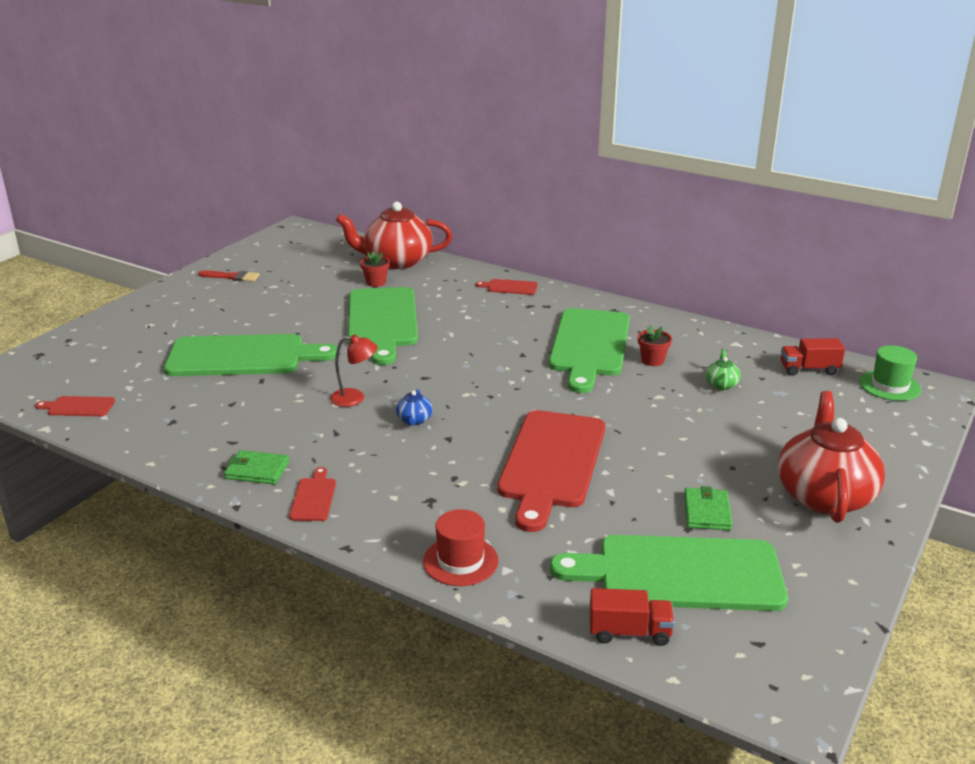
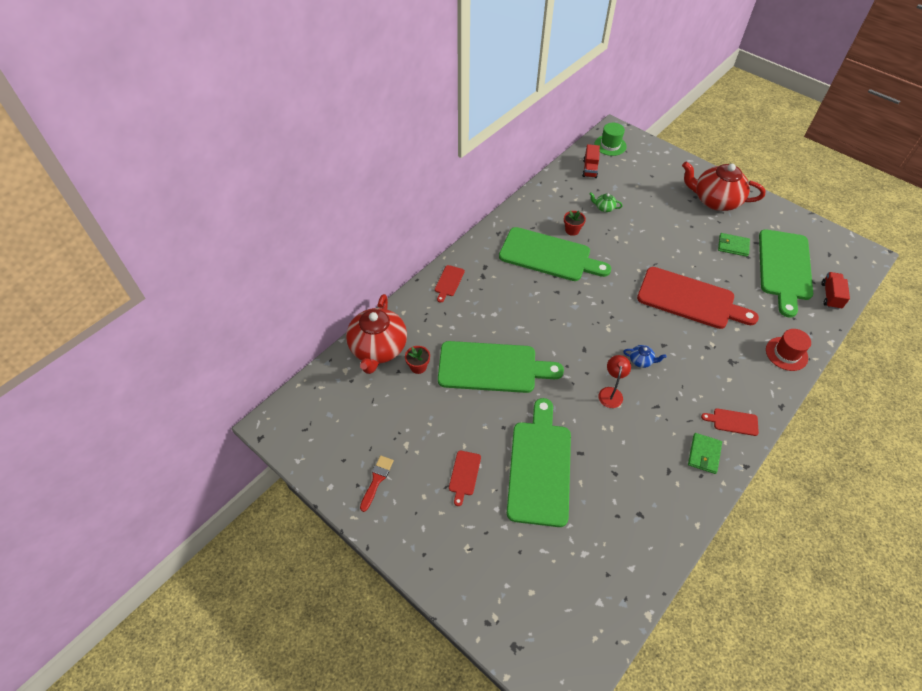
camera: 80 degrees left, 25 degrees up
red cutting board [35,396,115,416] -> red cutting board moved to [449,451,481,506]

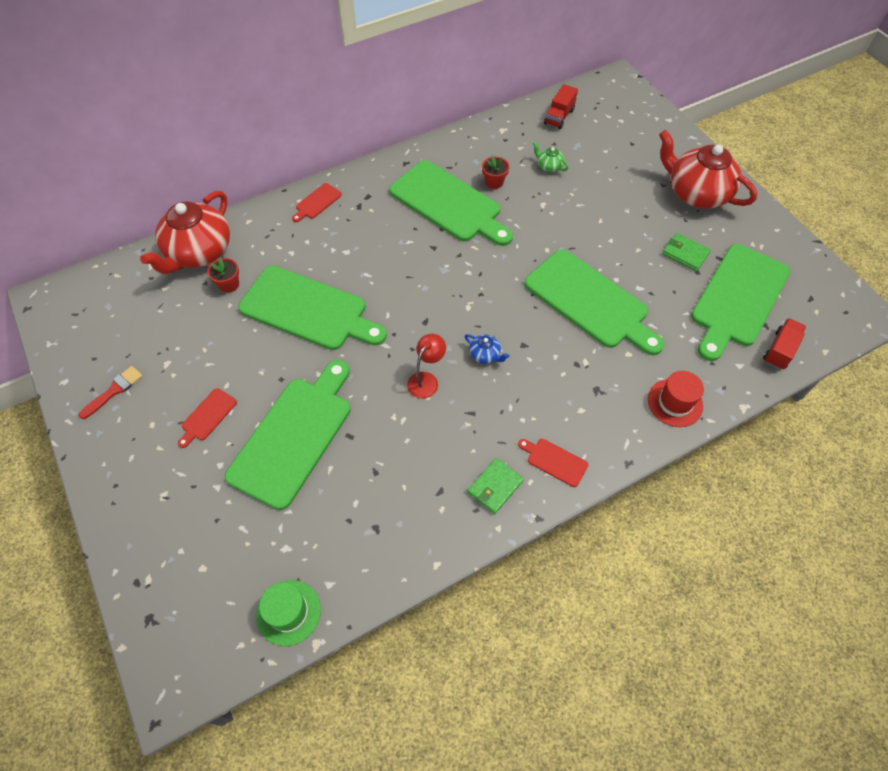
camera: 20 degrees right, 5 degrees up
green hat [594,123,627,156] -> green hat moved to [256,580,321,646]
red cutting board [637,267,759,329] -> green cutting board [524,250,664,355]

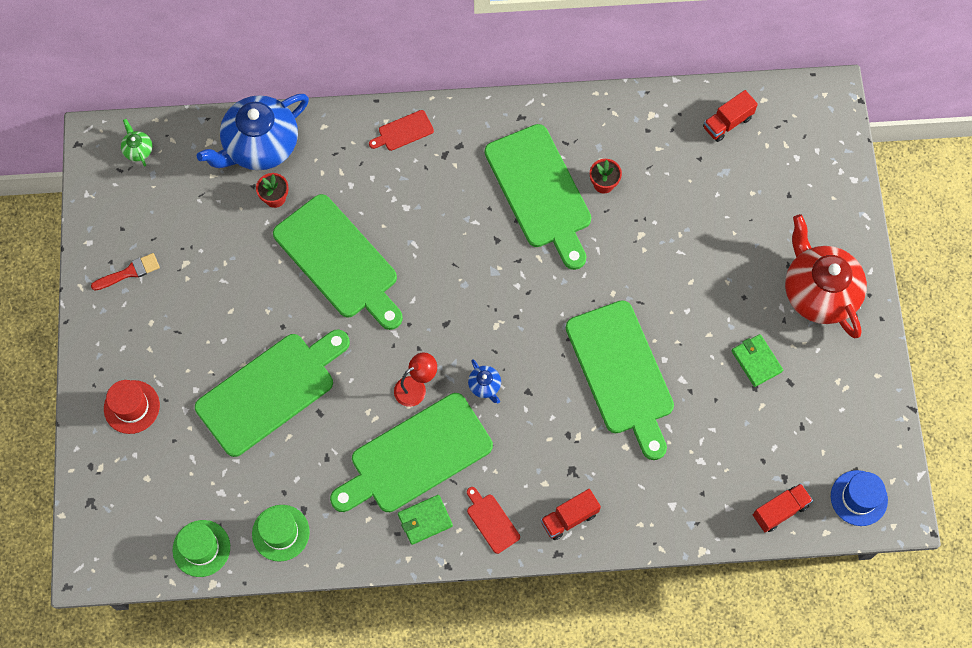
camera: 25 degrees right, 10 degrees up
red teapot [140,191,230,274] -> blue teapot [197,94,309,170]
red cutting board [178,388,237,448] -> none
green teapot [533,142,569,172] -> green teapot moved to [121,119,152,166]
red hat [648,371,704,427] -> red hat moved to [104,380,160,434]
green cutting board [691,244,790,361] -> green cutting board moved to [330,393,493,512]
none -> green hat [252,505,310,562]
none -> red truck [541,489,601,540]
none -> blue hat [831,470,888,526]

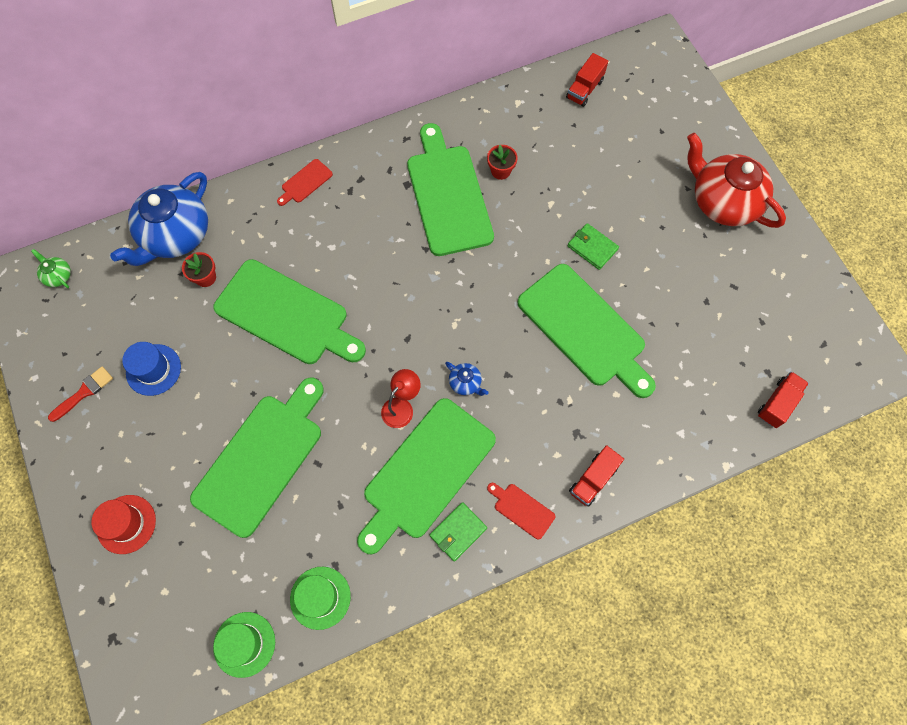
camera: 20 degrees left, 0 degrees up
green cutting board [485,124,591,270] -> green cutting board turned 150 degrees counterclockwise [407,123,494,256]
green wallet [732,334,783,387] -> green wallet moved to [568,223,619,270]
blue hat [831,470,888,526] -> blue hat moved to [122,342,181,396]

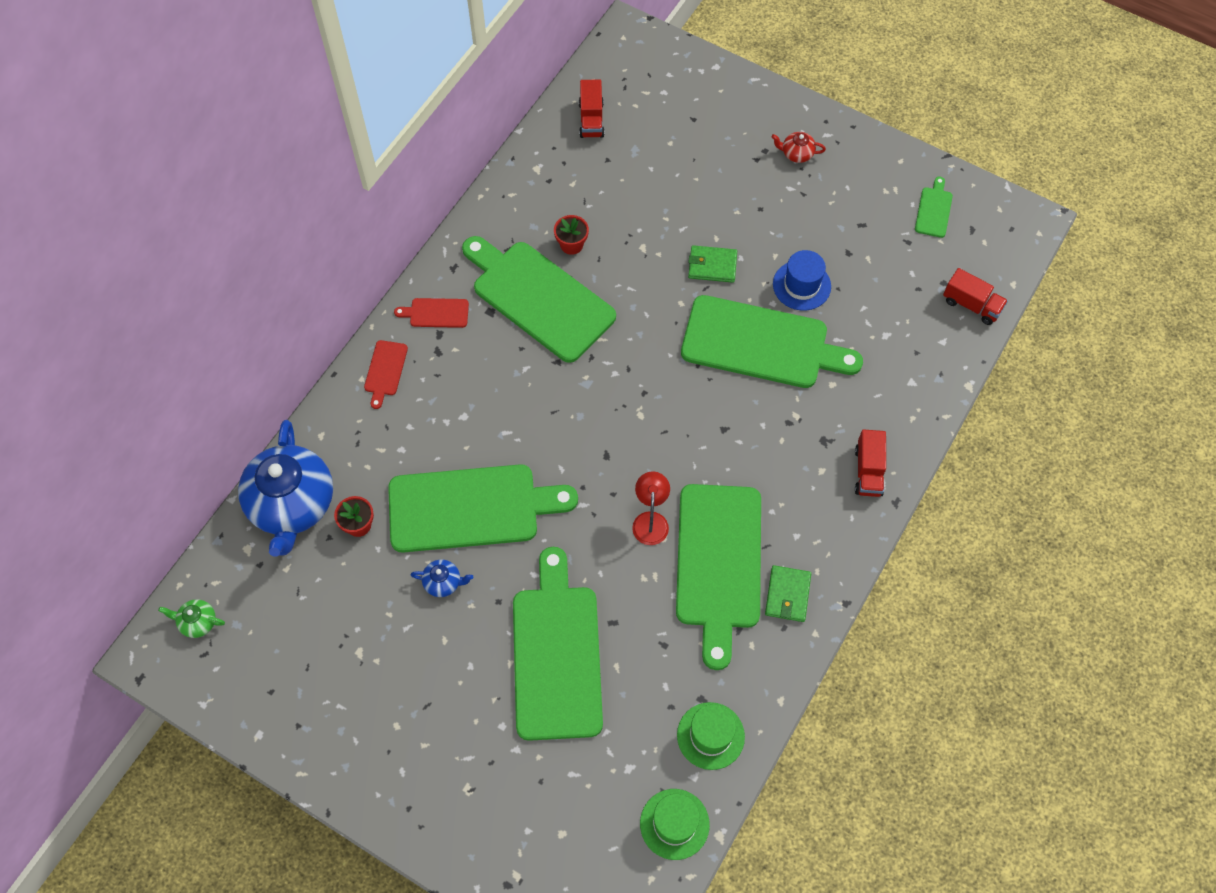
camera: 35 degrees left, 5 degrees down
red brush [48,366,113,422] -> none
red hat [91,495,156,554] -> none
blue hat [122,342,181,396] -> blue hat moved to [773,250,831,311]
blue teapot [445,362,489,396] -> blue teapot moved to [411,560,473,597]
red cutting board [487,483,555,540] -> red cutting board moved to [394,298,469,328]
red teapot [687,133,786,228] -> red teapot [771,132,826,163], size x0.41
red truck [758,371,809,428] -> red truck turned 120 degrees clockwise [943,268,1008,325]
none -> green cutting board [915,177,953,238]

